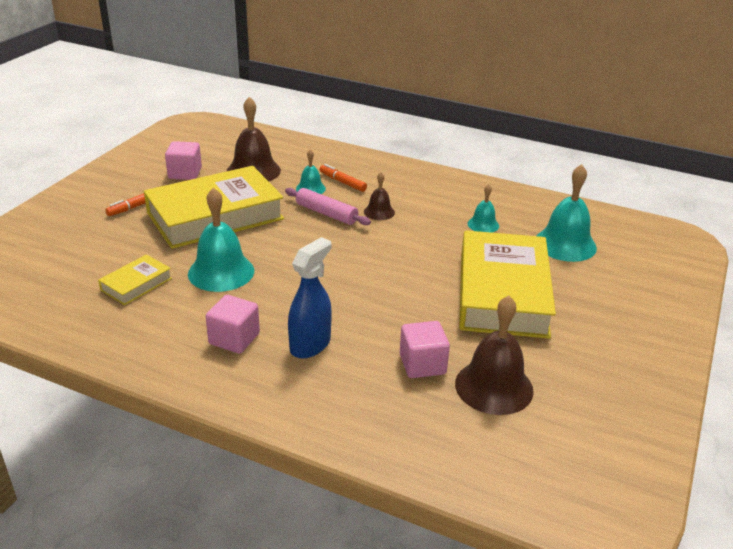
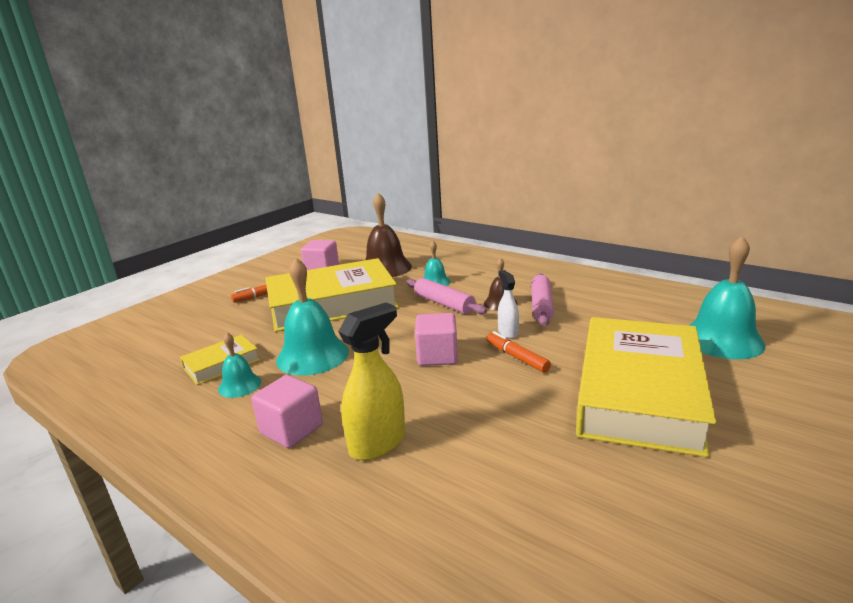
camera: 15 degrees right, 10 degrees down
blue spray bottle [288,237,332,358] -> yellow spray bottle [338,302,405,460]
orange marker [320,164,367,192] -> orange marker moved to [486,331,551,373]
pink cube [400,321,450,378] -> pink cube moved to [415,313,458,366]
brown bell [455,295,534,415] -> none
turquoise bell [468,184,499,233] -> turquoise bell moved to [218,333,261,398]
none -> white spray bottle [498,270,519,339]
none -> pink rolling pin [531,273,554,326]

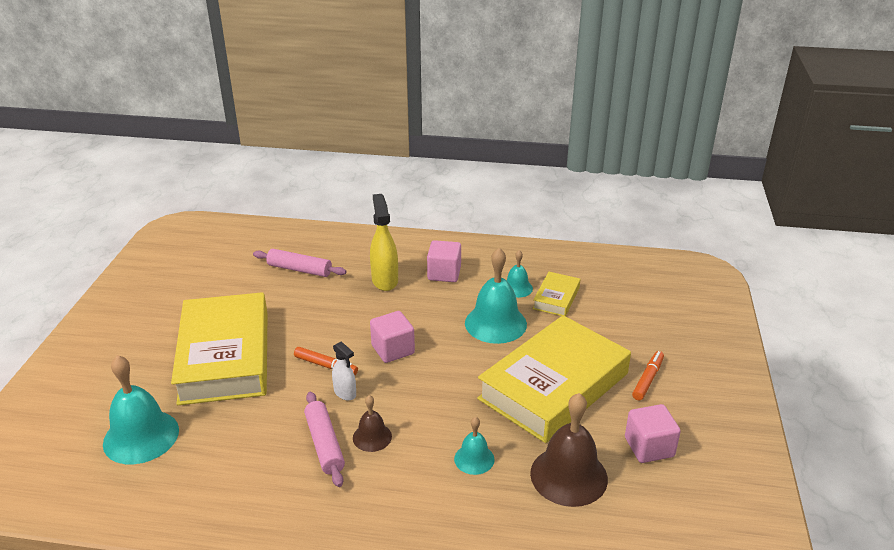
camera: 150 degrees right, 10 degrees up
yellow spray bottle [338,302,405,460] -> yellow spray bottle turned 150 degrees clockwise [370,194,398,291]
pink rolling pin [406,278,487,314] -> pink rolling pin moved to [253,249,346,277]

